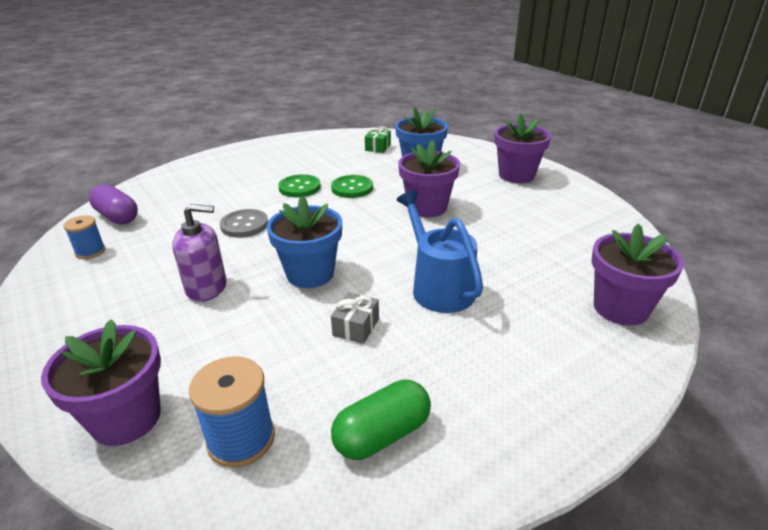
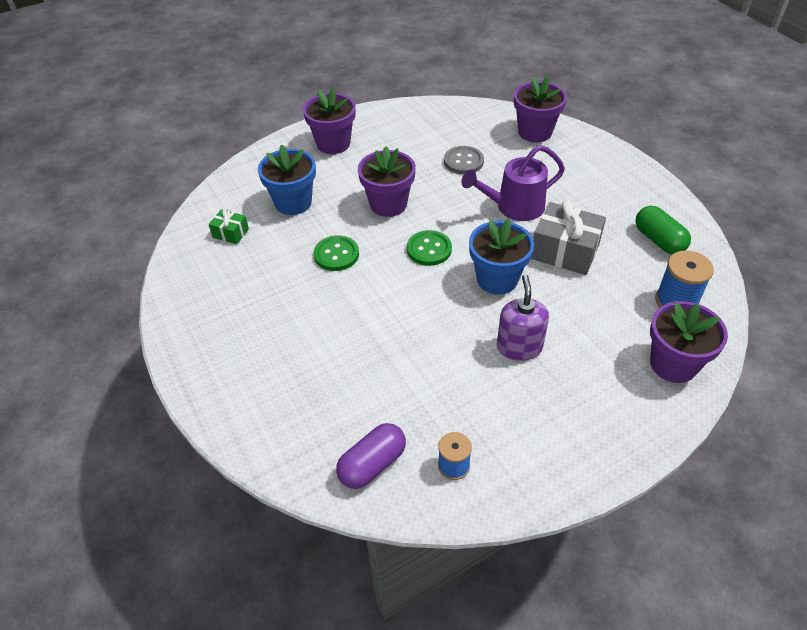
camera: 85 degrees left, 15 degrees up
grey button [220,209,268,238] -> grey button moved to [444,146,484,174]
green button [278,174,321,197] -> green button moved to [407,230,452,266]
grey gift [331,292,379,344] -> grey gift [531,200,606,275], size x1.94
blue watering can [396,190,483,313] -> purple watering can [462,145,565,221]

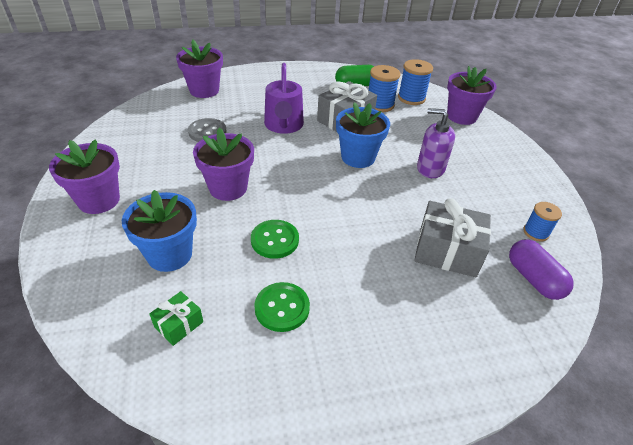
camera: 75 degrees left, 5 degrees down
green button [407,230,452,266] -> green button moved to [254,282,310,332]
none -> blue spool [368,65,400,112]
none -> grey gift [414,198,491,277]

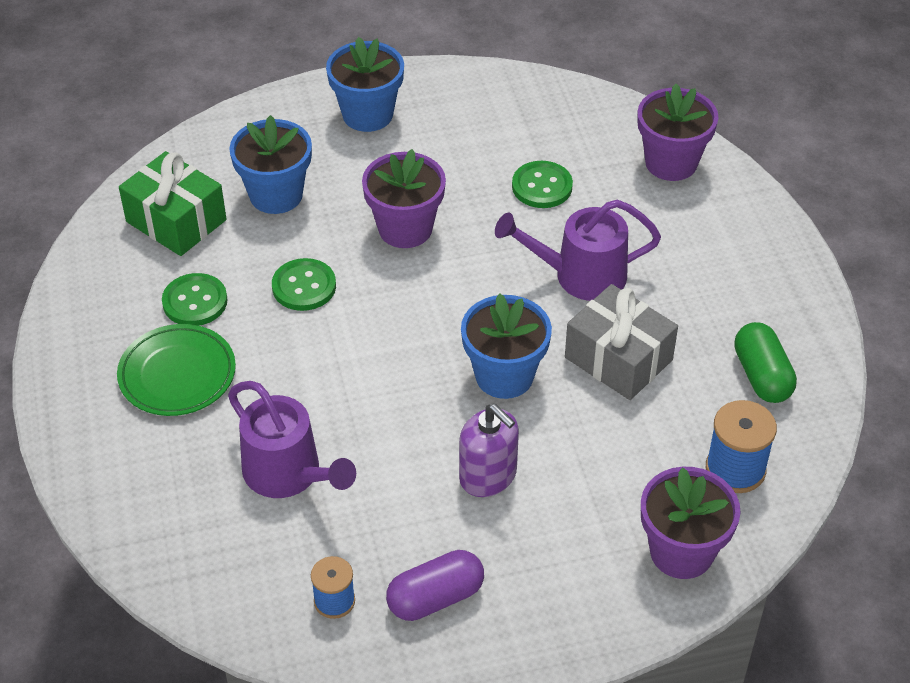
camera: 90 degrees right, 5 degrees up
purple flower pot [49,139,120,214] -> blue flower pot [326,37,404,132]
green gift [149,291,203,346] -> green gift [119,151,226,256], size x1.94
grey button [188,118,226,142] -> green button [512,161,573,208]
blue spool [368,65,400,112] -> none
grey gift [414,198,491,277] -> purple watering can [228,381,356,498]
purple soap dispenser [417,108,455,178] -> purple soap dispenser turned 120 degrees clockwise [459,404,519,497]
purple capsule [509,239,574,300] -> purple capsule moved to [386,550,484,621]
none -> green plate [117,324,236,416]

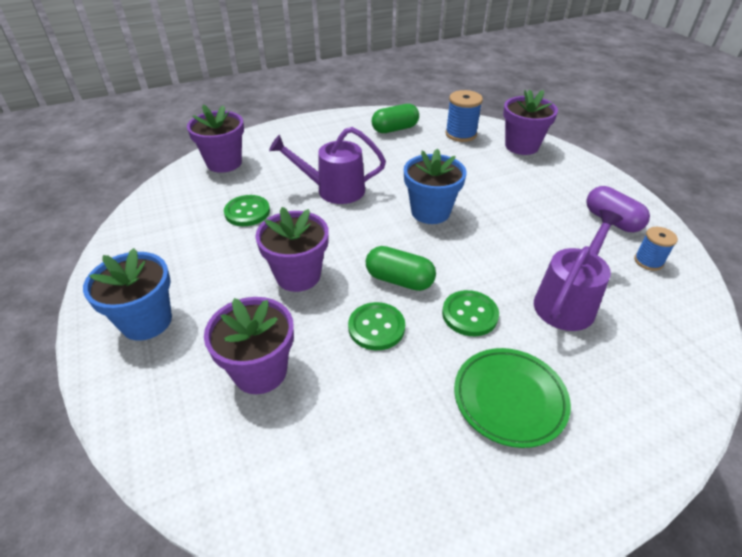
camera: 100 degrees left, 5 degrees down
green gift [119,151,226,256] -> none
green button [162,273,228,326] -> green button moved to [442,290,499,336]
blue flower pot [229,115,312,214] -> purple flower pot [204,297,294,394]
purple soap dispenser [459,404,519,497] -> none
purple watering can [495,200,661,301] -> purple watering can turned 105 degrees clockwise [269,127,386,204]
grey gift [565,284,678,400] -> none
none -> green capsule [366,246,436,291]

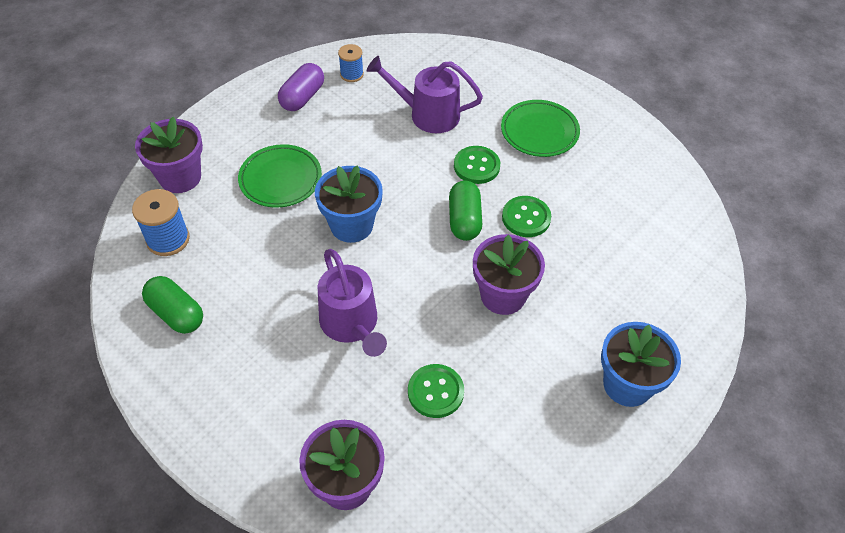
camera: 115 degrees left, 10 degrees up
purple flower pot [204,297,294,394] -> none
none -> green plate [238,144,322,208]

